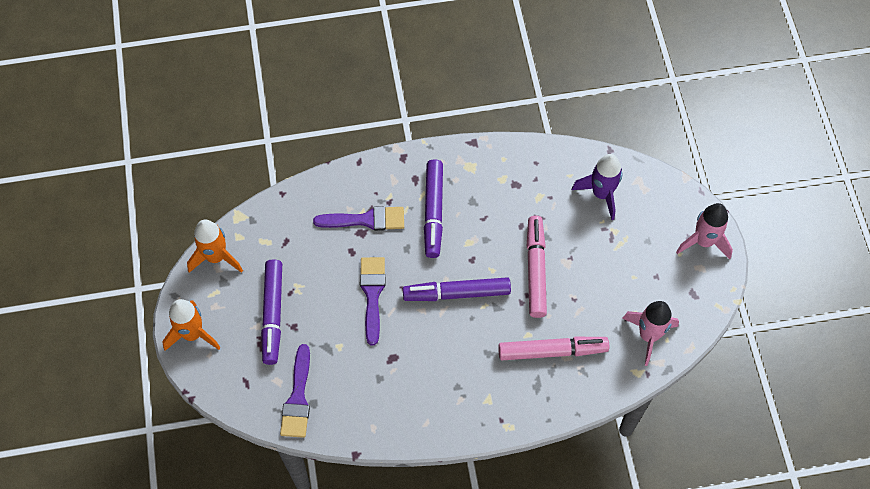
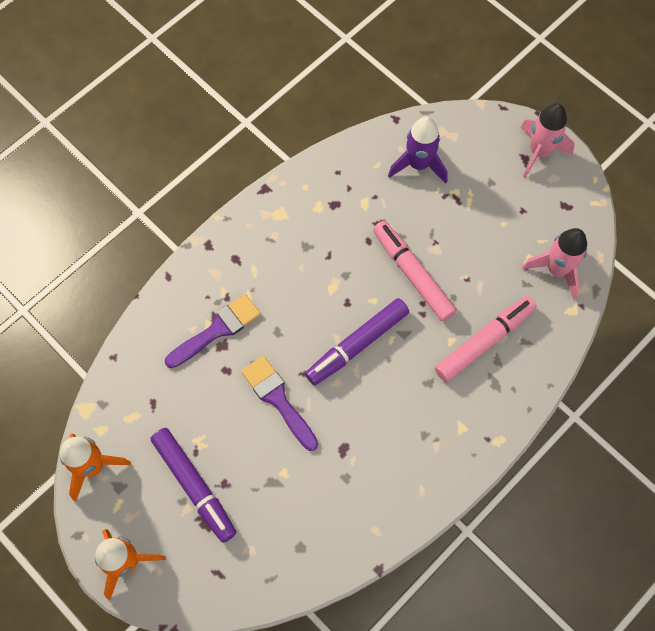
camera: 35 degrees left, 5 degrees up
purple brush [280,344,310,438] -> none
purple marker [424,159,443,258] -> none

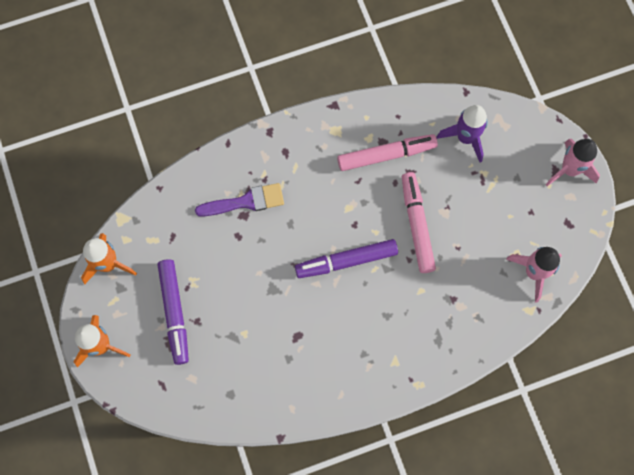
camera: 25 degrees right, 5 degrees up
purple brush [241,356,318,451] -> none
pink marker [435,296,537,382] -> pink marker moved to [337,134,438,171]

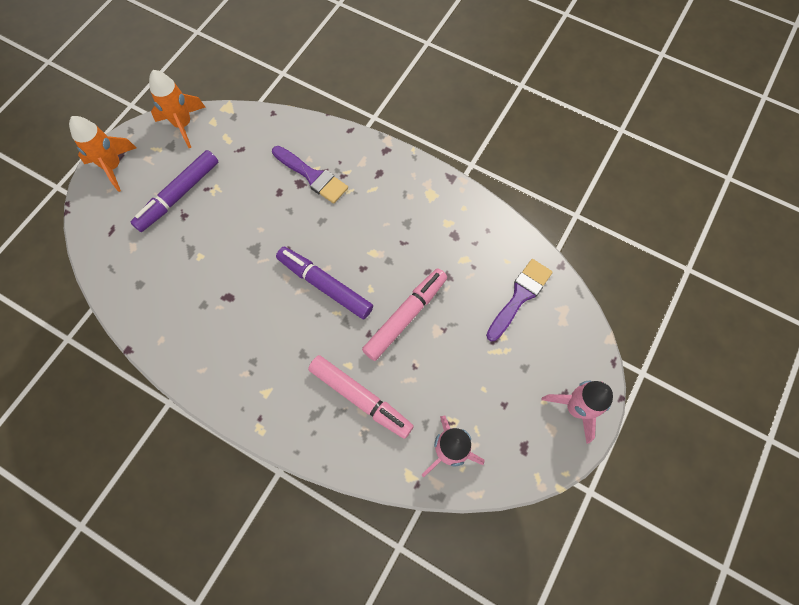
camera: 50 degrees right, 5 degrees down
pink marker [337,134,438,171] -> pink marker moved to [308,355,414,439]
purple rocket [437,105,488,163] -> purple brush [486,259,553,341]

